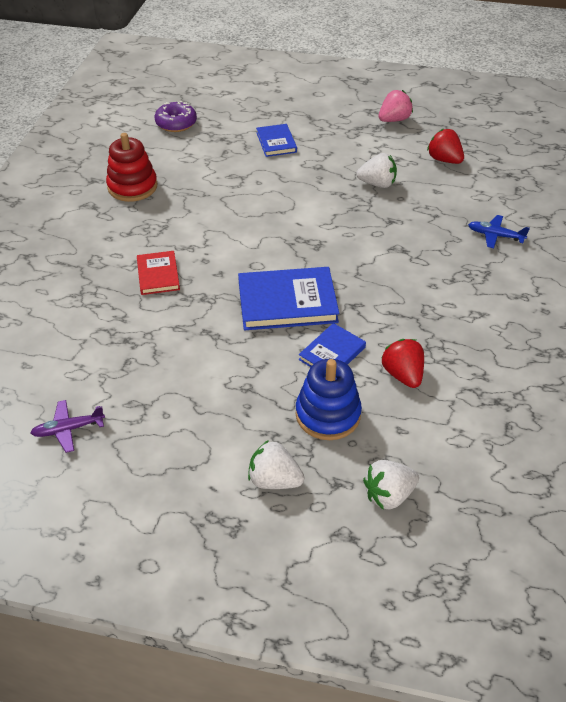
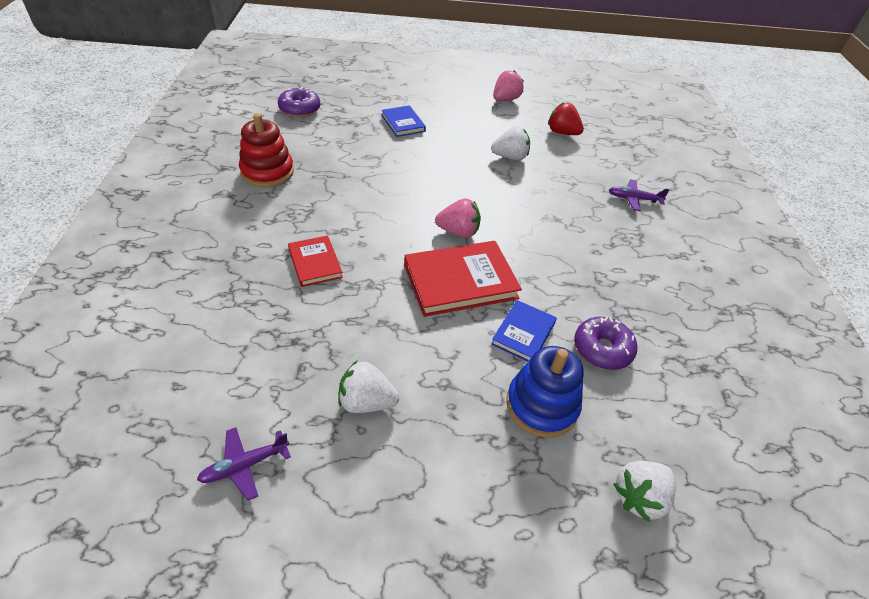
camera: 15 degrees left, 0 degrees up
blue book [238,267,339,330] -> red book [404,241,522,317]
white strawberry [248,440,304,489] -> white strawberry moved to [339,361,399,413]
red strawberry [381,339,424,388] -> purple donut [574,317,637,370]
blue plane [468,215,530,248] -> purple plane [609,179,670,211]
none -> pink strawberry [435,198,481,238]

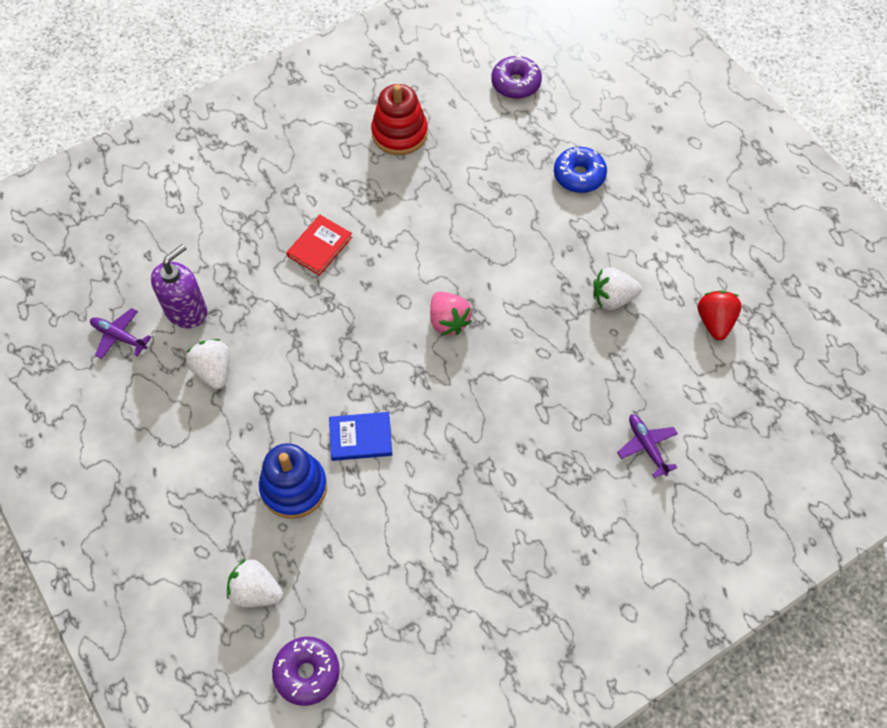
camera: 60 degrees right, 15 degrees up
blue book [382,105,426,137] -> blue donut [554,147,607,193]
red book [404,241,522,317] -> none
white strawberry [491,126,530,160] -> white strawberry turned 120 degrees clockwise [593,268,642,310]
pink strawberry [493,70,524,101] -> none
purple donut [574,317,637,370] -> purple donut moved to [272,636,340,706]
none -> purple soap dispenser [151,244,207,328]

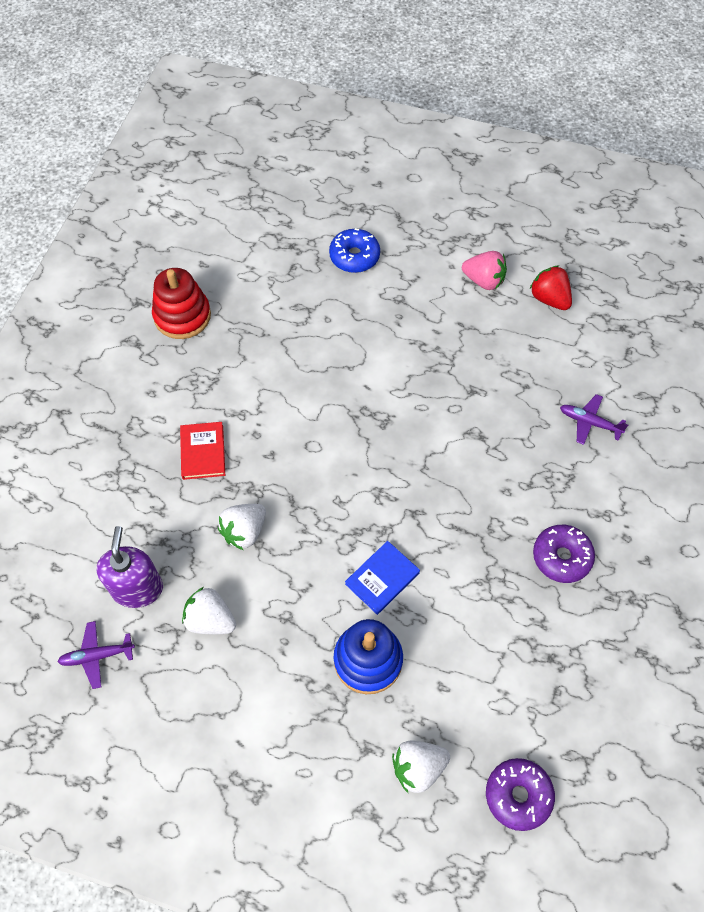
camera: 40 degrees left, 0 degrees up
pink strawberry [430,292,472,335] -> pink strawberry moved to [462,251,507,290]
purple donut [491,55,542,99] -> purple donut moved to [533,525,595,583]
white strawberry [593,268,642,310] -> white strawberry moved to [218,504,266,550]

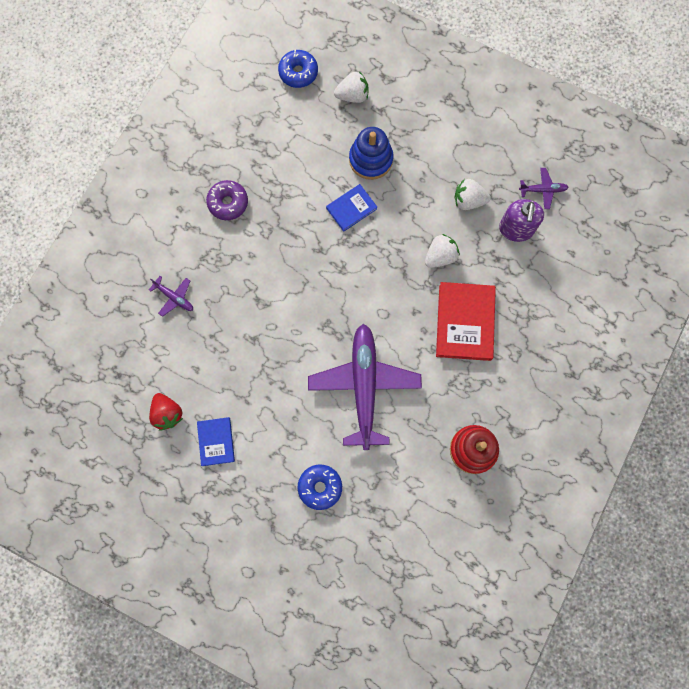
camera: 170 degrees left, 15 degrees up
red book [180,422,225,480] -> red book [436,282,496,361], size x1.74
white strawberry [182,587,236,634] -> white strawberry turned 150 degrees clockwise [455,179,491,210]
pink strawberry [462,251,507,290] -> blue book [197,417,235,466]
purple donut [486,758,555,831] -> blue donut [278,50,318,88]
none -> purple plane [308,324,422,450]

